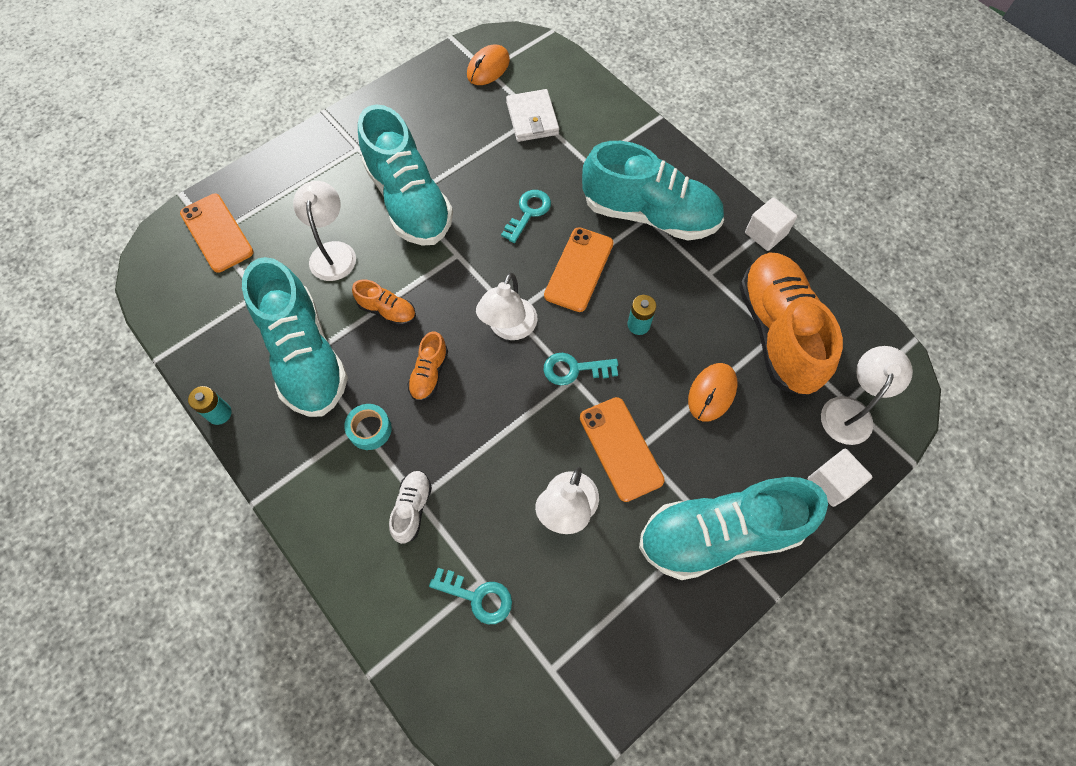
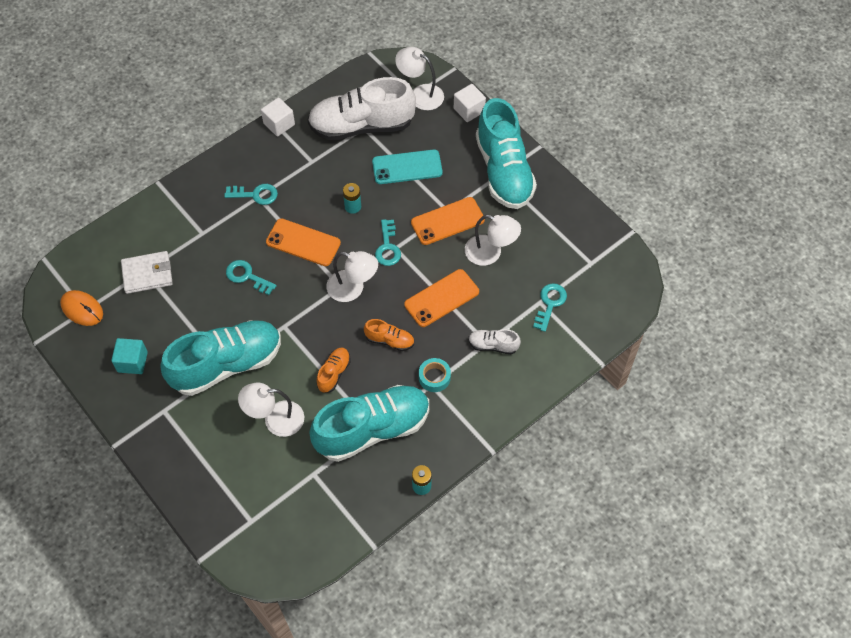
camera: 90 degrees left, 5 degrees down
orange phone [180,194,254,273] -> orange phone moved to [404,269,479,327]
turquoise shoe [582,141,724,241] -> turquoise key [224,184,278,205]
orange mouse [688,363,738,422] -> turquoise phone [372,149,443,184]
orange shoe [739,252,843,396] -> white shoe [307,77,416,141]
none -> turquoise cube [111,338,148,374]

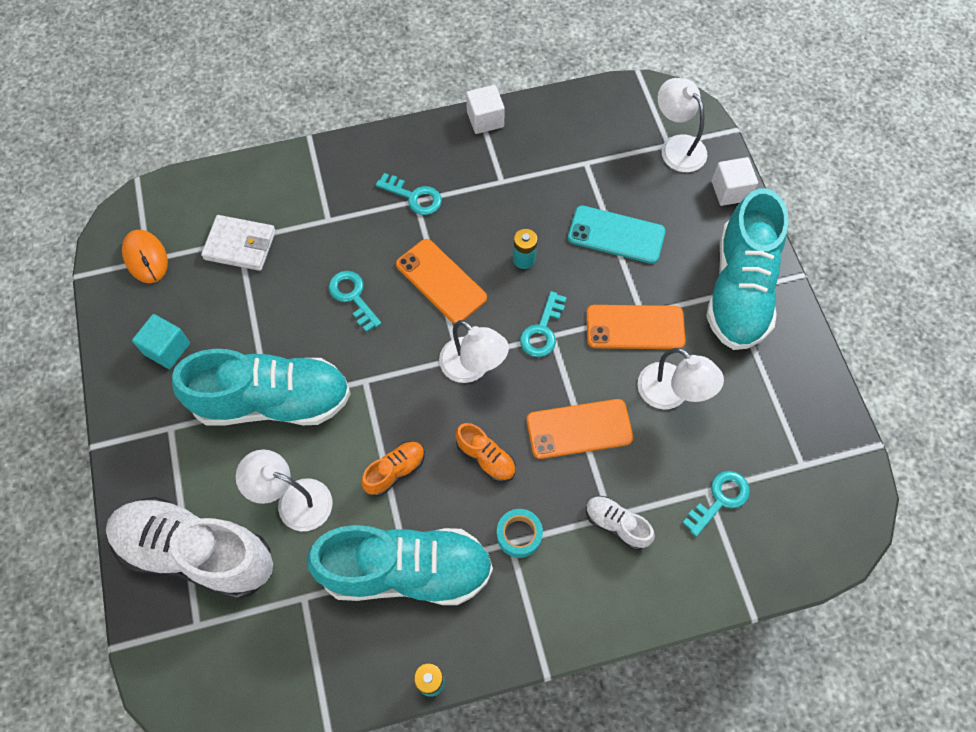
camera: 25 degrees right, 5 degrees up
white shoe [307,77,416,141] -> white shoe moved to [106,497,273,599]

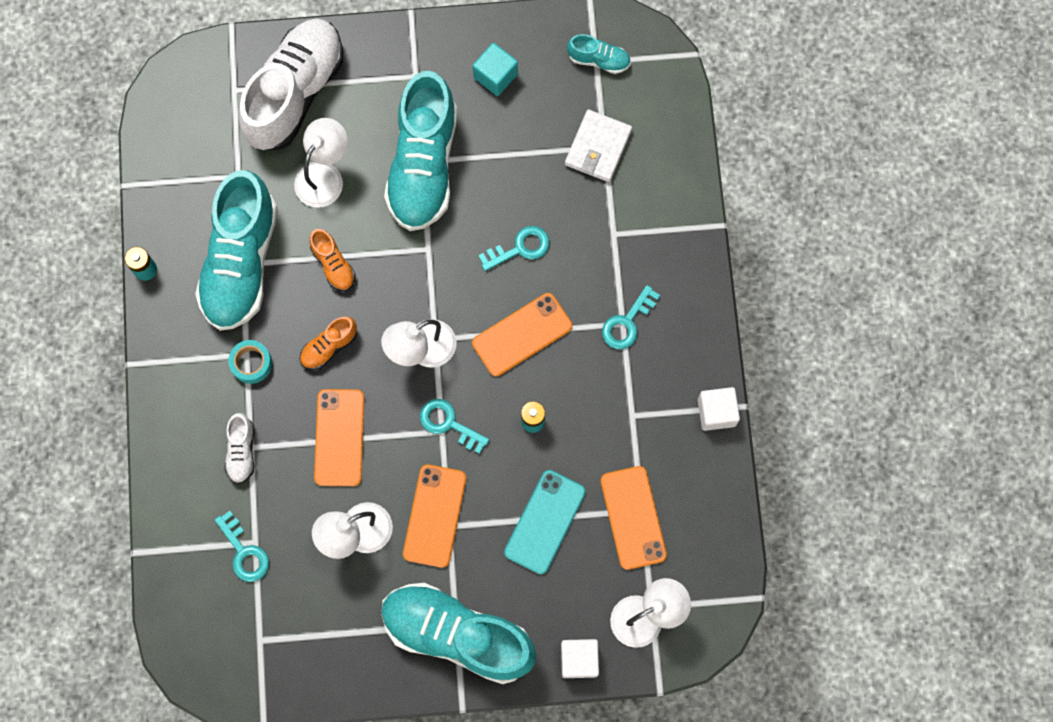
camera: 100 degrees right, 10 degrees up
orange mouse [122,230,168,283] -> turquoise shoe [567,34,631,74]
white shoe [586,496,655,550] -> white shoe turned 135 degrees clockwise [225,413,254,484]
none -> orange phone [601,466,667,570]

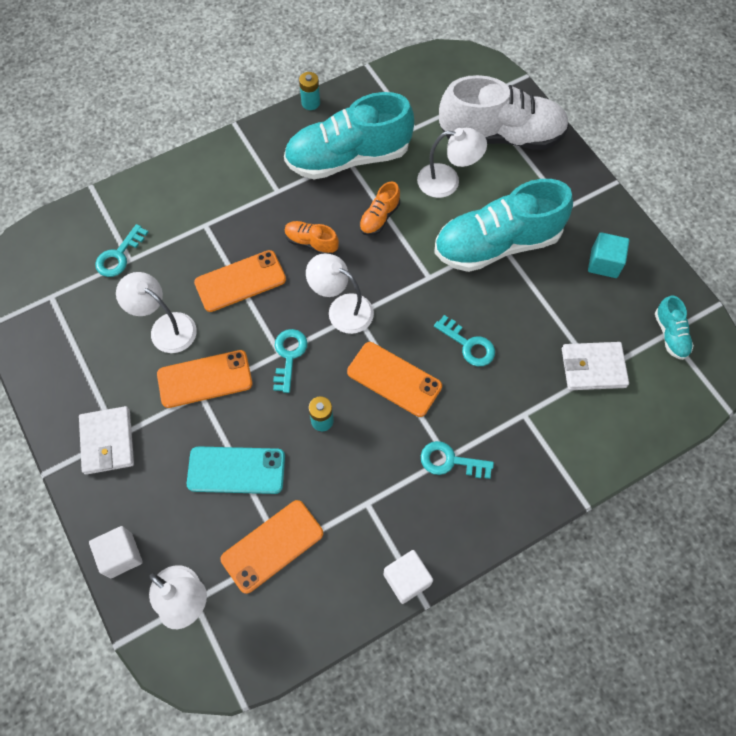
camera: 65 degrees right, 10 degrees down
white shoe [225,413,254,484] -> none
turquoise tape [228,340,272,384] -> none
turquoise shoe [381,583,536,684] -> white wallet [79,406,134,475]

